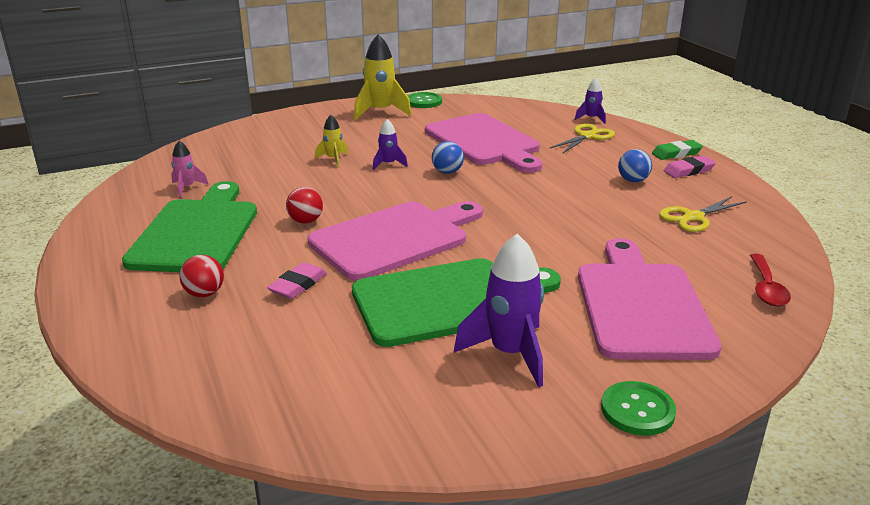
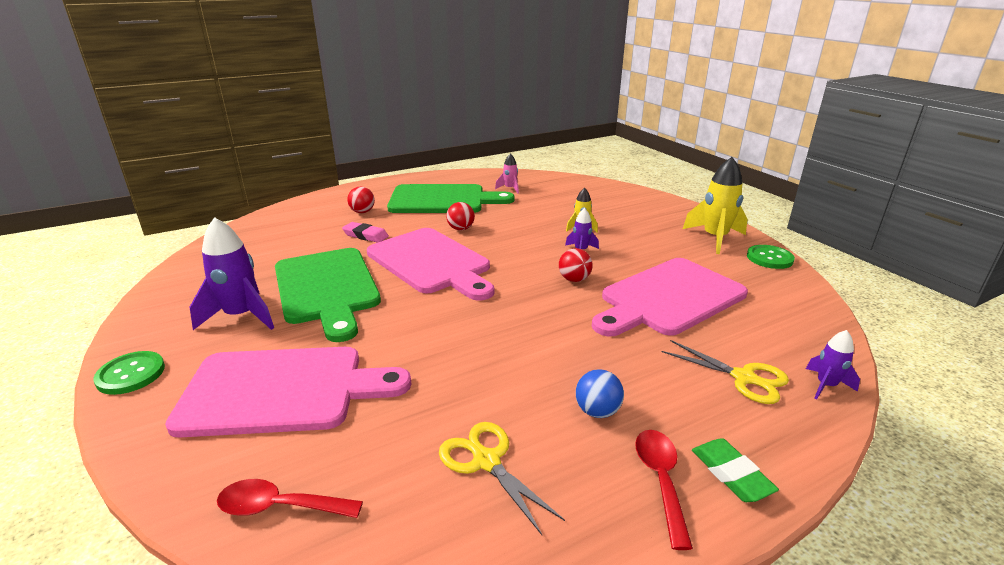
camera: 85 degrees right, 0 degrees up
blue ball [432,141,464,174] -> red ball [559,248,593,282]
pink eraser [664,156,716,178] -> red spoon [635,430,693,550]

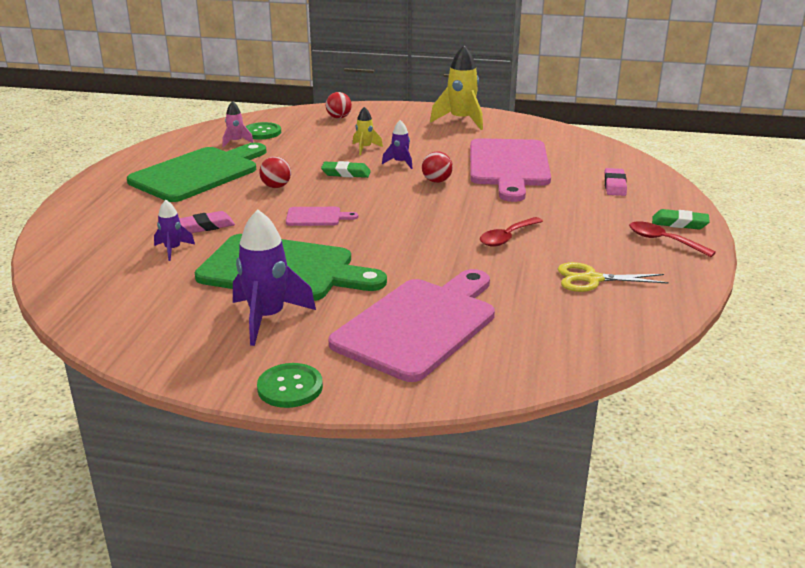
camera: 50 degrees left, 0 degrees up
red spoon [217,479,363,518] -> red spoon moved to [480,217,543,247]
red ball [347,187,375,213] -> red ball moved to [326,92,352,119]
pink cutting board [367,228,494,301] -> pink cutting board [286,207,358,226], size x0.43
blue ball [576,369,624,418] -> none
yellow scissors [662,340,789,404] -> pink eraser [604,168,627,196]
green button [747,245,795,269] -> green button moved to [245,122,281,139]
purple rocket [806,330,860,400] -> purple rocket moved to [154,200,195,261]
none -> green eraser [321,161,371,178]

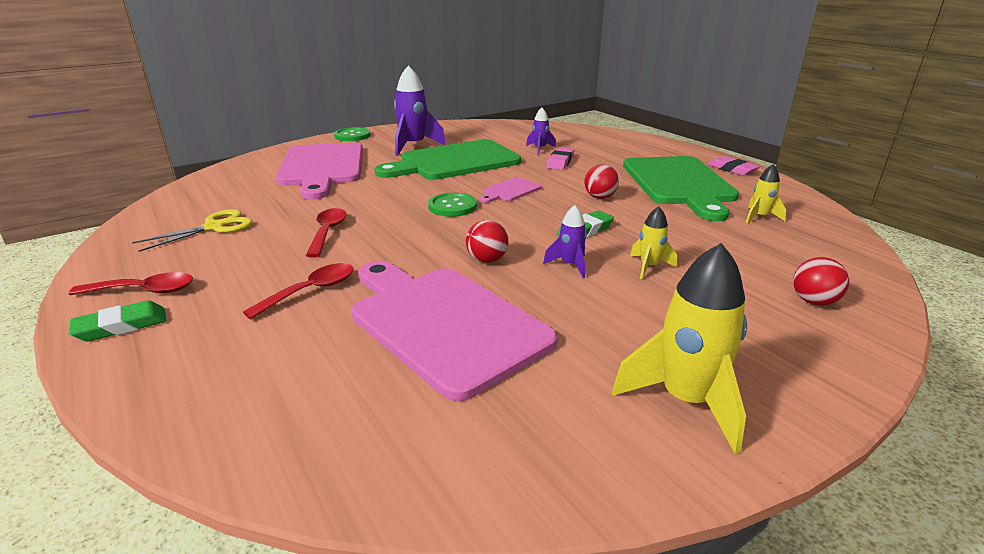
camera: 135 degrees right, 0 degrees up
pink rocket [222,101,254,148] -> yellow rocket [746,164,786,223]
green button [245,122,281,139] -> green button moved to [428,193,477,217]
pink eraser [604,168,627,196] -> pink eraser moved to [708,156,760,176]
none -> red spoon [243,263,354,319]

